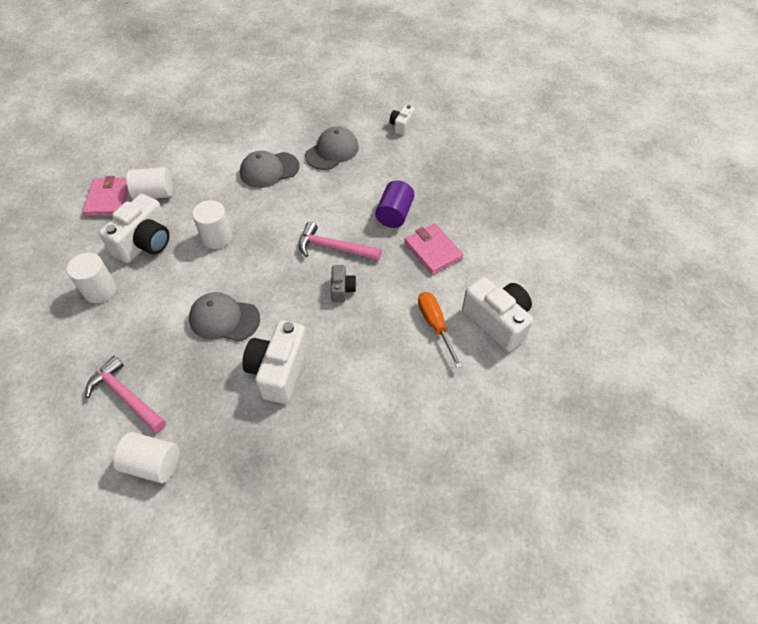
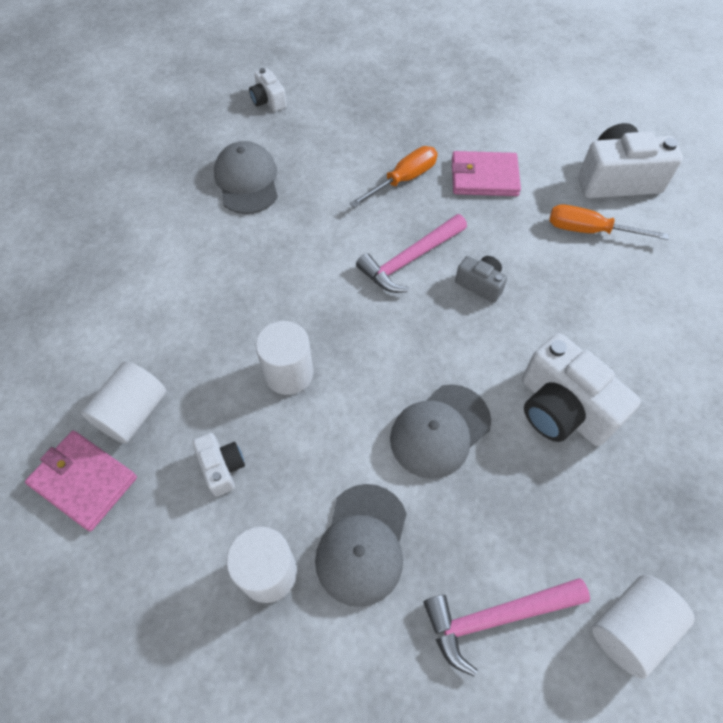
camera: 55 degrees left, 5 degrees up
white camera [99,194,170,263] -> white camera [192,433,245,497], size x0.51
grey cap [240,151,300,188] -> grey cap moved to [315,484,407,607]
purple cylinder [375,180,415,228] -> orange screwdriver [349,146,438,208]

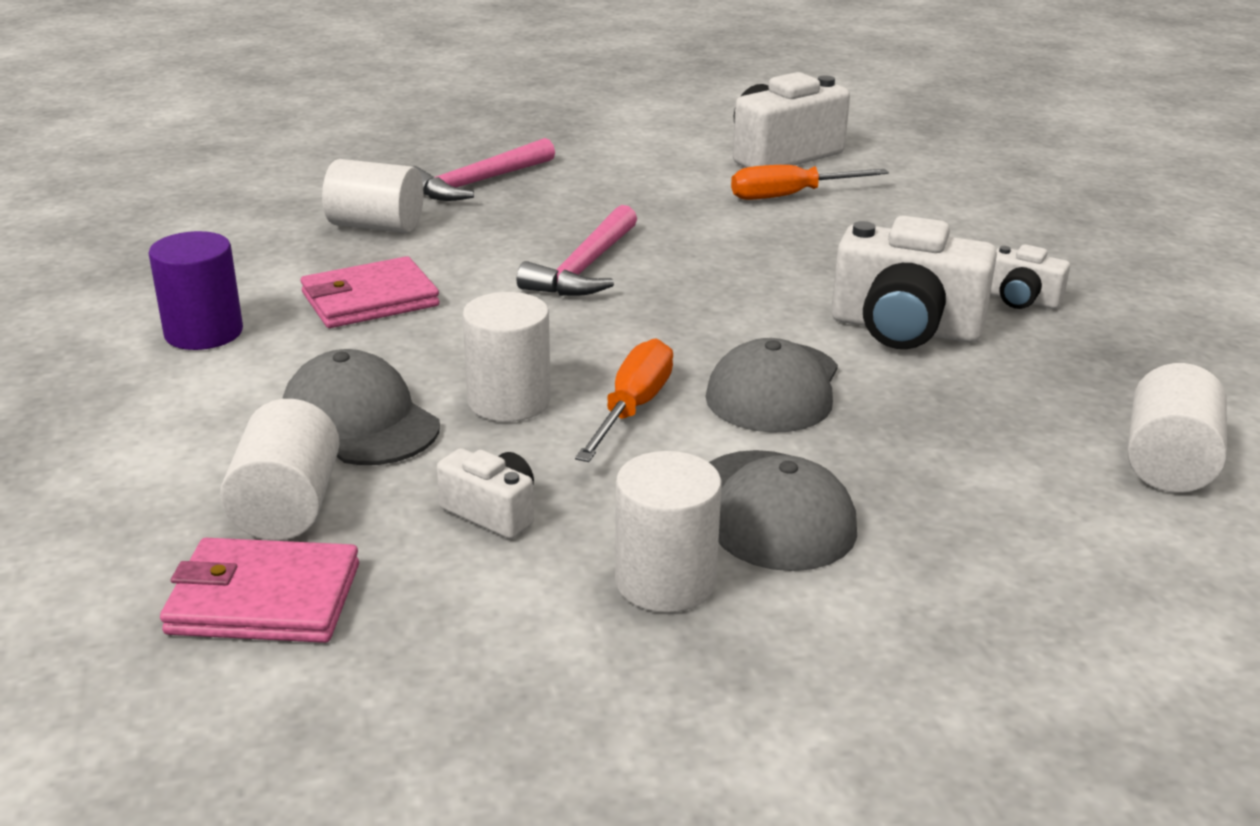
camera: 30 degrees left, 30 degrees down
grey cap [214,141,278,214] -> grey cap moved to [282,349,440,465]
white camera [249,68,287,112] -> white camera moved to [990,244,1070,309]
orange screwdriver [349,146,438,208] -> orange screwdriver moved to [575,339,673,462]
pink hammer [424,578,590,677] -> pink hammer moved to [412,138,555,201]
pink wallet [452,151,521,196] -> pink wallet moved to [300,256,440,328]
grey camera [455,256,507,303] -> none
none -> purple cylinder [148,231,243,350]
none -> white cylinder [322,159,424,233]

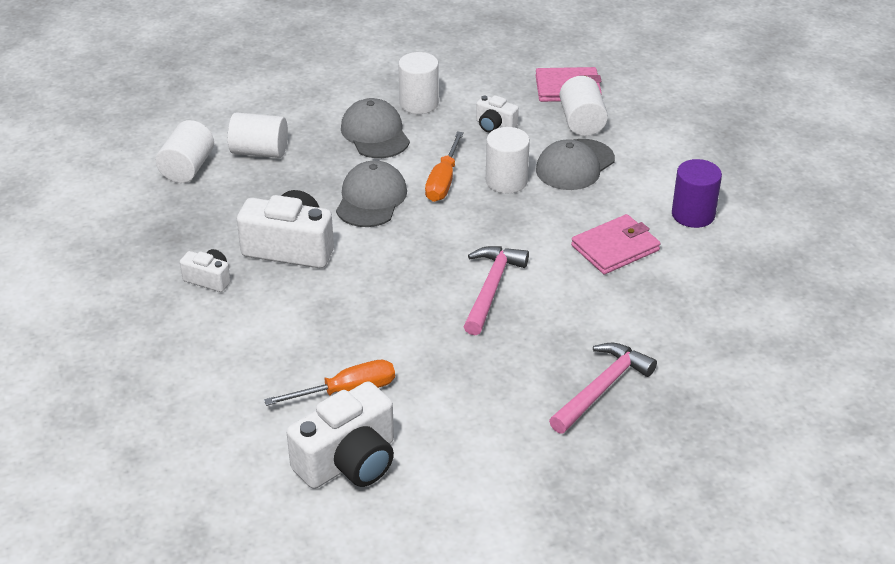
camera: 175 degrees right, 10 degrees up
grey cap [282,349,440,465] -> grey cap turned 90 degrees clockwise [536,139,615,190]
white cylinder [322,159,424,233] -> white cylinder moved to [228,112,288,158]

